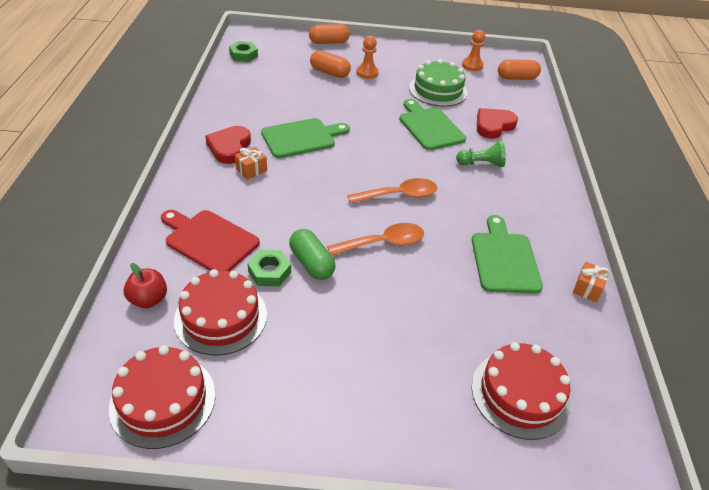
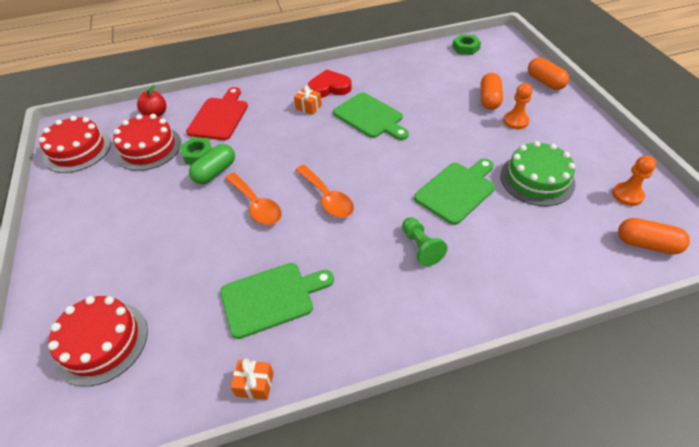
camera: 75 degrees right, 5 degrees up
red heart [477,108,518,139] -> none
orange capsule [498,59,541,80] -> orange capsule turned 45 degrees counterclockwise [618,218,690,255]

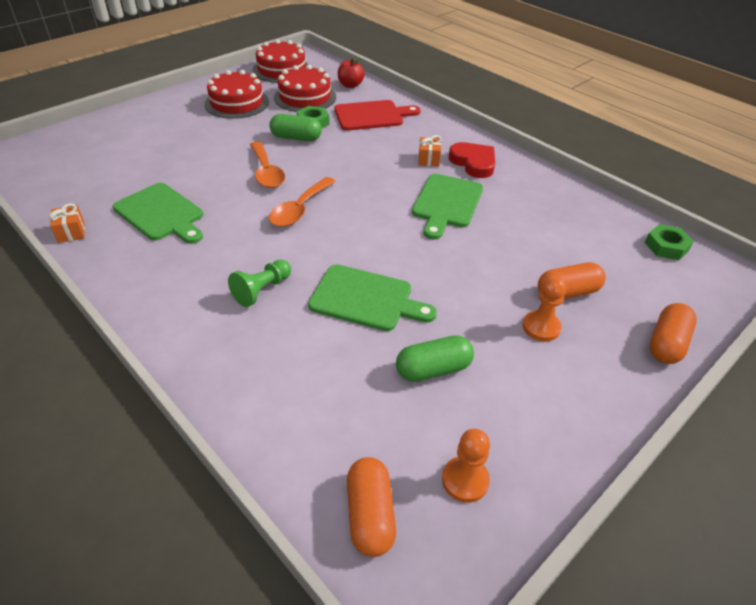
camera: 60 degrees right, 5 degrees down
red cake [48,296,148,387] -> red cake moved to [204,70,269,119]
orange spoon [225,173,282,225] -> orange spoon turned 45 degrees counterclockwise [250,141,285,188]
green cake [500,141,575,206] -> green capsule [396,335,474,382]

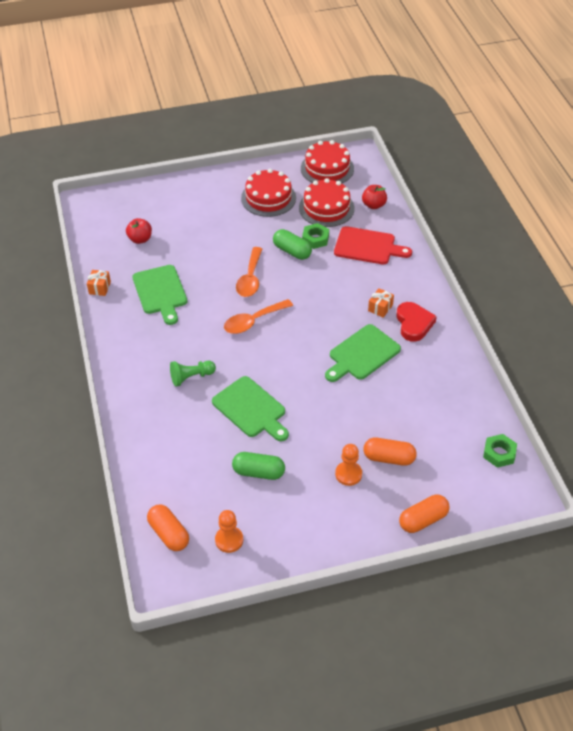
camera: 30 degrees right, 5 degrees up
orange capsule [347,457,396,557] -> orange capsule turned 60 degrees counterclockwise [147,505,189,551]
none -> red apple [126,218,152,244]

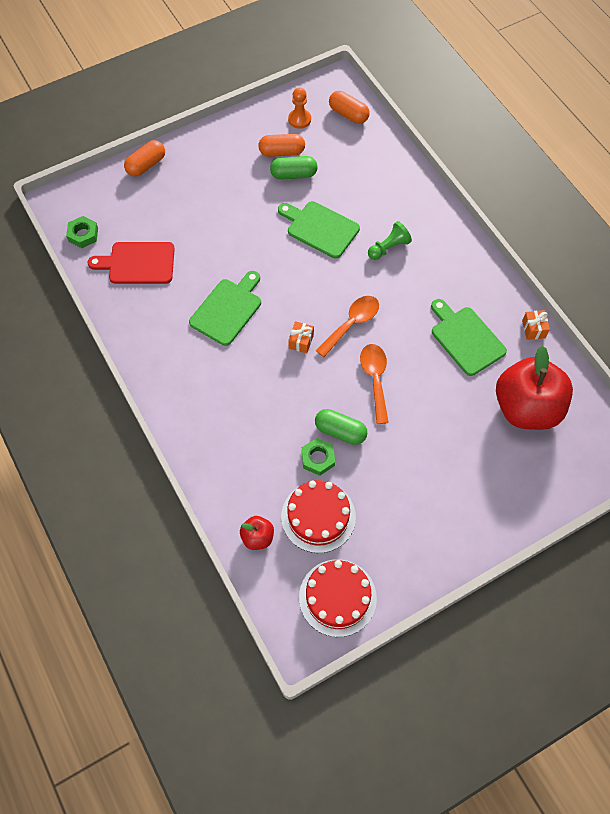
camera: 165 degrees right, 15 degrees up
red apple [126,218,152,244] -> red apple [496,346,573,430], size x2.29
red cake [241,169,296,217] -> none
red cutting board [334,226,412,264] -> red cutting board moved to [88,242,175,284]
orange pawn [335,444,362,486] -> none
orange capsule [364,438,417,466] -> orange capsule moved to [258,134,305,157]
orange gift [368,288,394,318] -> orange gift moved to [288,321,314,353]
red heart [396,302,437,342] -> none

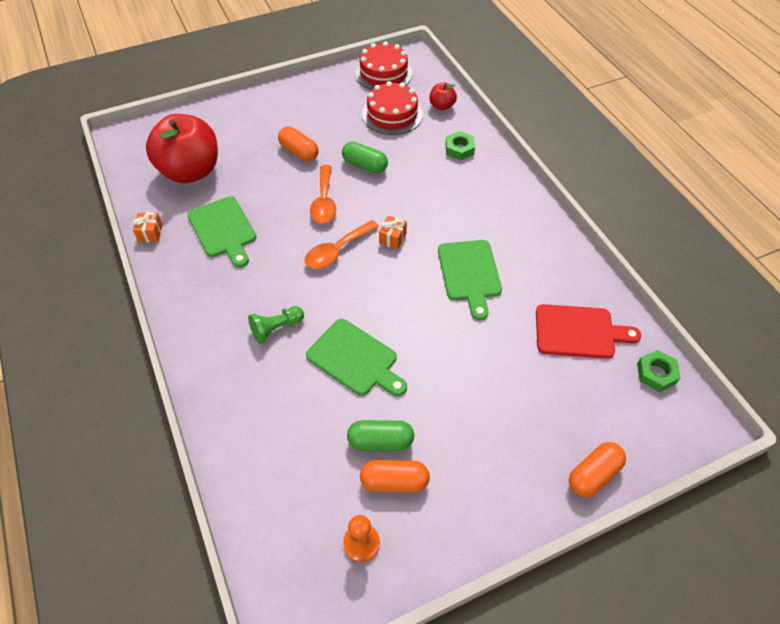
camera: 175 degrees left, 10 degrees down
green cutting board [189,271,261,346] -> green cutting board turned 45 degrees counterclockwise [438,240,502,320]
green nut [302,438,335,476] -> green nut moved to [445,131,475,160]
orange capsule [329,91,370,124] -> orange capsule moved to [278,127,319,161]

